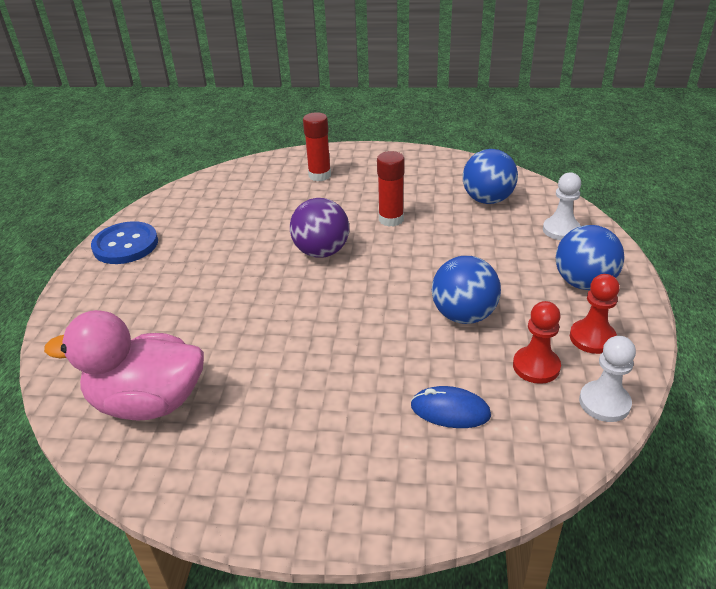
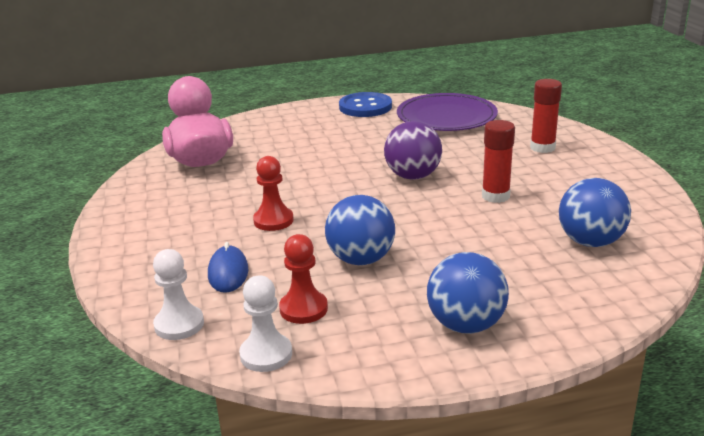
camera: 70 degrees right, 10 degrees down
white pawn [543,172,581,240] -> white pawn moved to [153,249,204,340]
red pawn [570,274,620,354] -> red pawn moved to [253,156,294,231]
none -> purple plate [397,93,498,131]

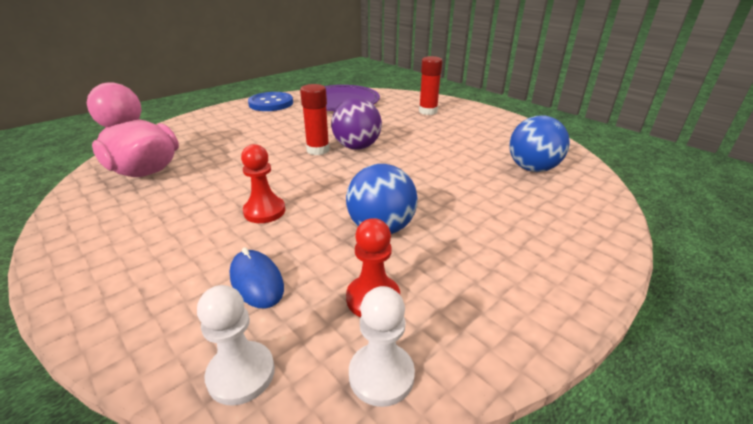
camera: 30 degrees left, 5 degrees up
blue ball [427,252,509,334] -> none
red glue stick [482,120,515,203] -> red glue stick moved to [300,84,330,155]

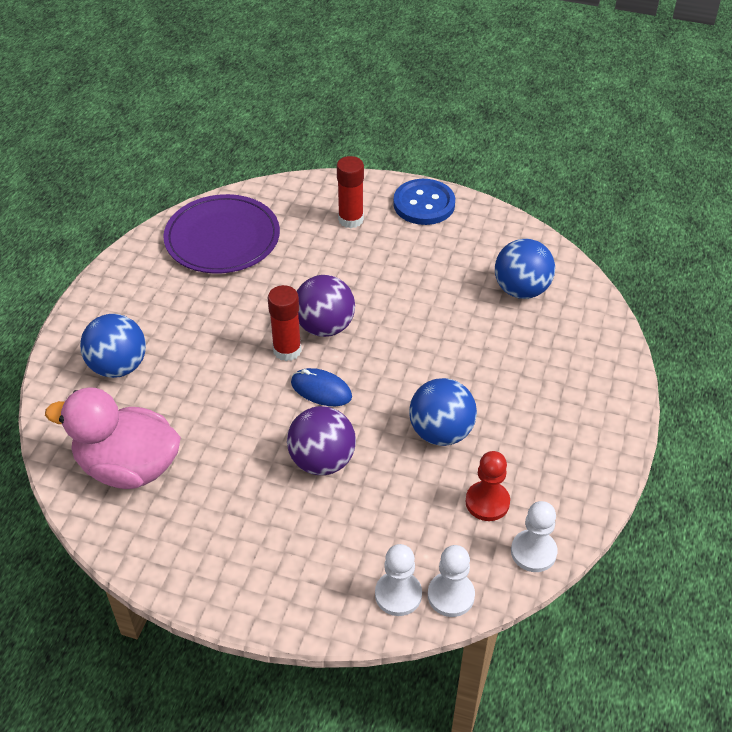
camera: 30 degrees left, 15 degrees up
blue mouse [229,247,284,309] -> blue mouse moved to [291,368,352,406]
red pawn [241,144,285,223] -> purple ball [287,406,356,475]
blue button [248,92,293,111] -> blue button moved to [393,179,455,225]
none -> blue ball [80,314,146,378]
none -> white pawn [375,544,422,616]

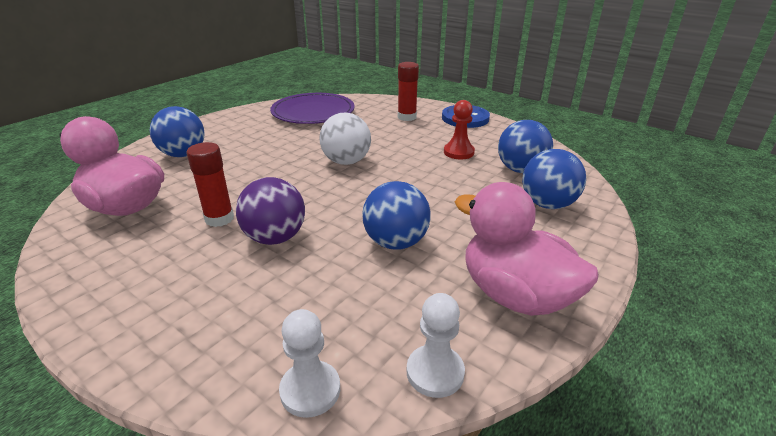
camera: 20 degrees right, 15 degrees down
red glue stick [268,285,302,361] -> red glue stick moved to [186,142,234,227]
blue mouse [291,368,352,406] -> none
purple ball [297,275,355,337] -> white ball [319,112,371,165]
white pawn [375,544,422,616] -> none
red pawn [466,451,510,521] -> red pawn moved to [444,100,475,160]
none -> pink duck [455,182,599,316]
none -> blue ball [522,149,586,209]

